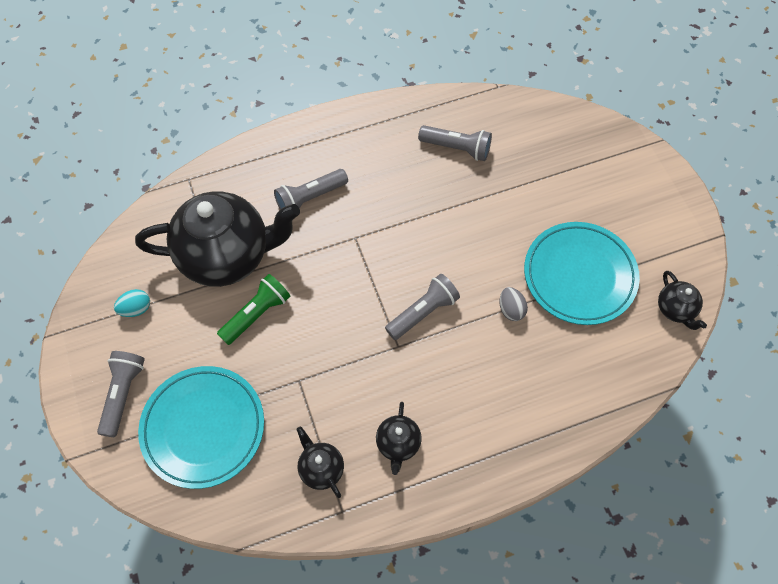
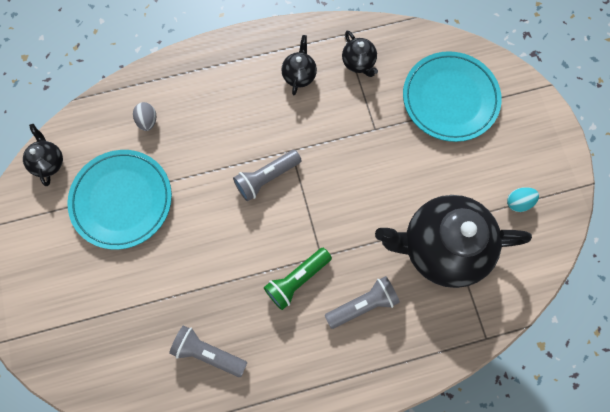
camera: 175 degrees left, 10 degrees up
grey flashlight [97,351,145,437] -> none
green flashlight [217,274,290,345] -> green flashlight moved to [264,248,332,310]
grey egg [500,287,528,321] -> grey egg moved to [133,102,156,131]

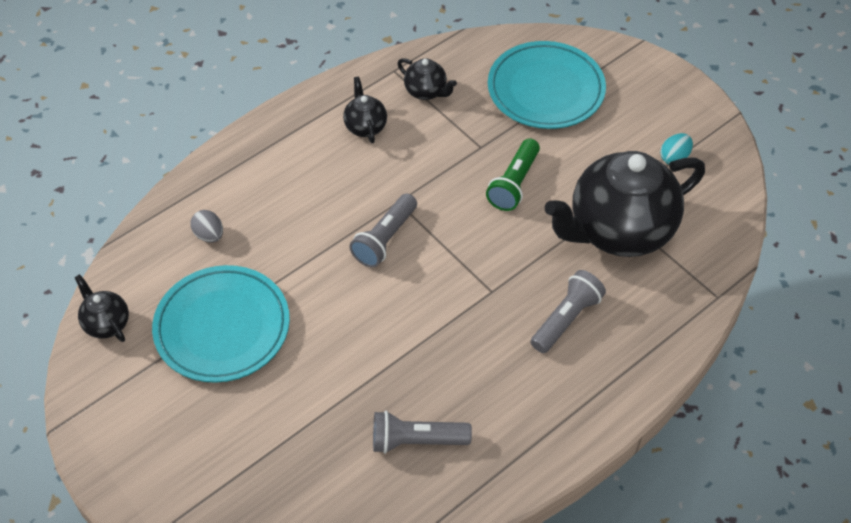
camera: 25 degrees left, 20 degrees down
green flashlight [264,248,332,310] -> green flashlight moved to [486,138,540,211]

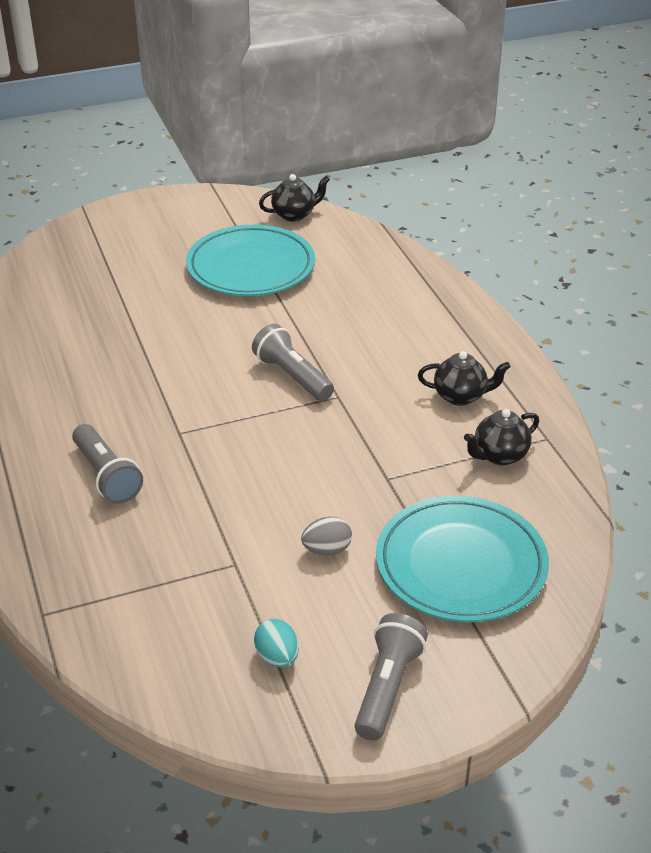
camera: 110 degrees right, 15 degrees down
grey egg [190,210,223,243] -> grey egg moved to [301,516,352,555]
grey flashlight [373,411,472,454] -> grey flashlight moved to [354,613,428,741]
green flashlight [486,138,540,211] -> none
black teapot [545,151,705,257] -> none

